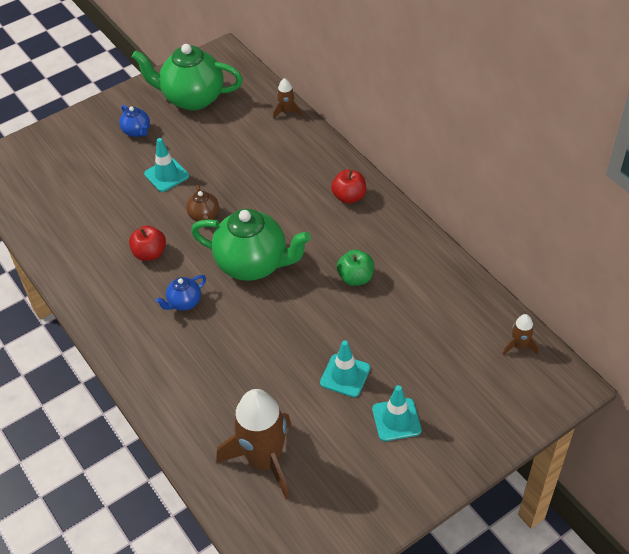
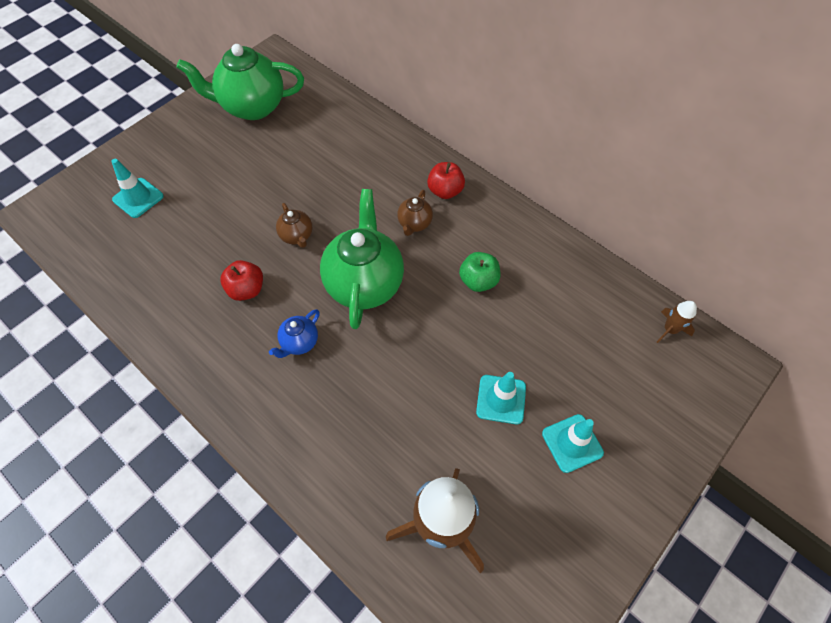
camera: 15 degrees left, 10 degrees up
blue teapot [119,105,150,137] -> none
turquoise traffic cone [144,138,189,192] -> turquoise traffic cone moved to [111,159,164,218]
green teapot [191,209,311,281] -> green teapot turned 90 degrees counterclockwise [320,189,404,329]
brown rocket [273,78,302,119] -> none
none -> brown teapot [397,190,433,236]

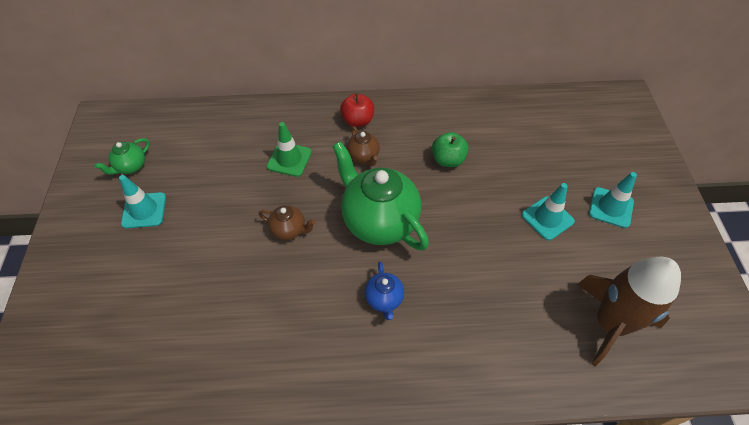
camera: 45 degrees left, 5 degrees down
turquoise traffic cone [111,159,164,218] -> turquoise traffic cone moved to [119,175,166,228]
green teapot [177,44,304,120] -> green teapot [94,138,150,175], size x0.46
red apple [220,260,263,301] -> none
brown rocket [657,301,697,343] -> none
none -> green traffic cone [267,122,312,177]

